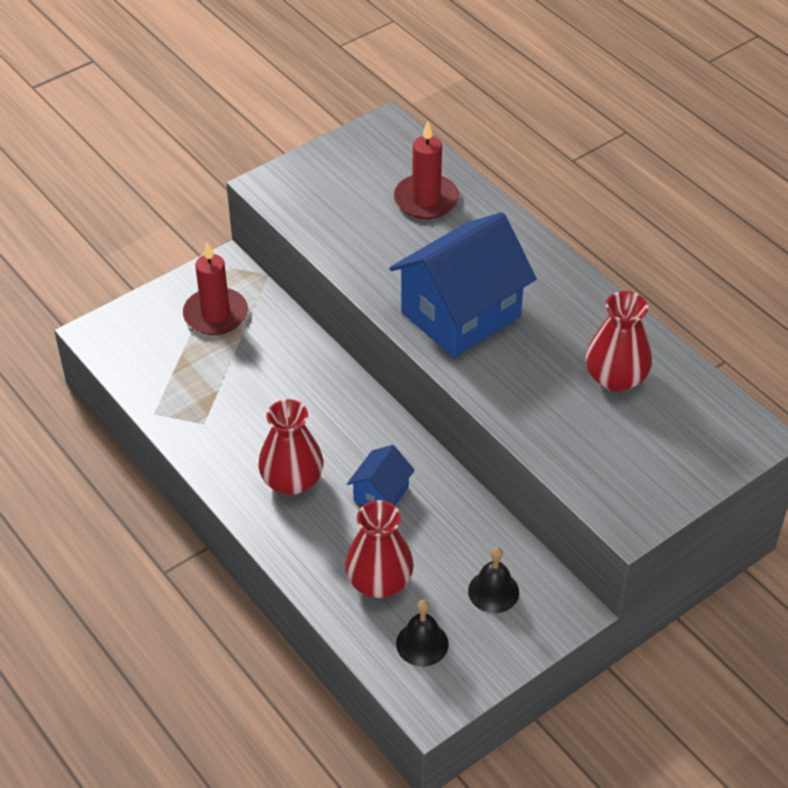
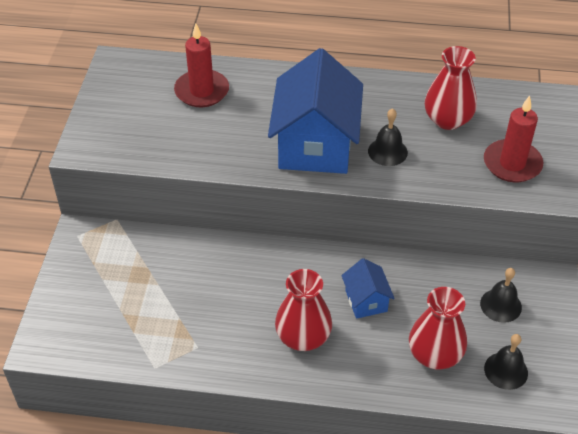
camera: 45 degrees left, 0 degrees up
red candle [183,242,248,335] -> red candle moved to [484,95,543,182]
none -> black bell [368,108,408,166]

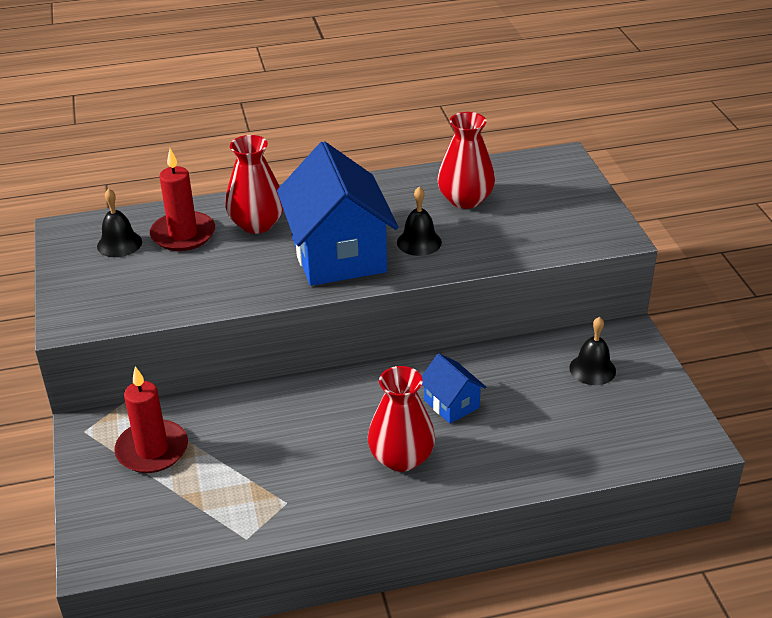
camera: 20 degrees left, 10 degrees down
red vase [409,287,467,370] -> red vase moved to [225,135,283,234]
red candle [484,95,543,182] -> red candle moved to [115,366,188,473]
black bell [484,334,528,390] -> black bell moved to [97,188,142,257]

